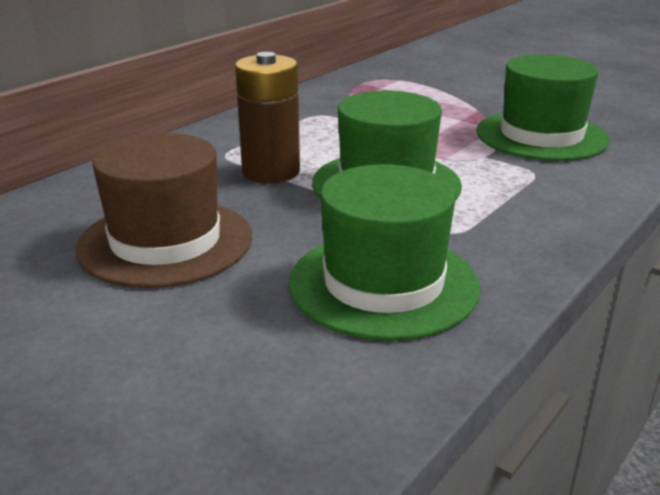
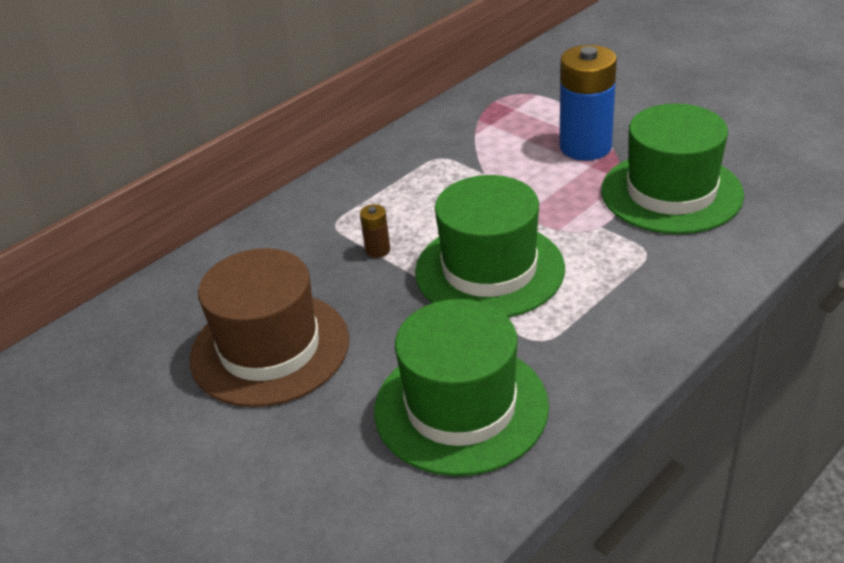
camera: 10 degrees right, 10 degrees up
brown battery [235,52,300,183] -> brown battery [360,204,390,258], size x0.43
none -> blue battery [559,45,617,161]

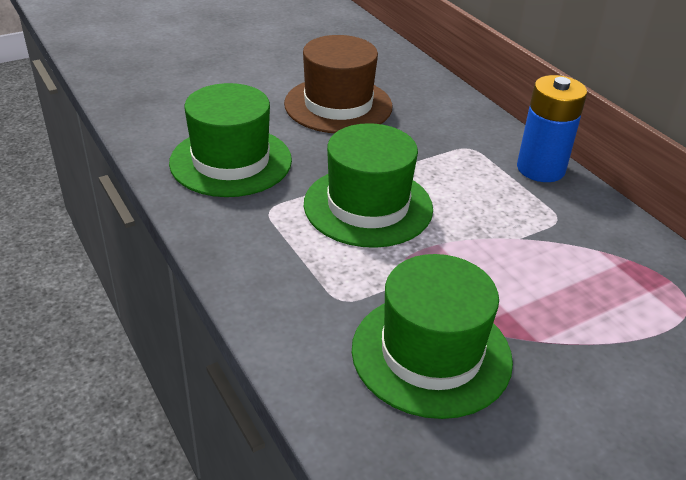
camera: 100 degrees right, 0 degrees up
brown battery [360,204,390,258] -> none
blue battery [559,45,617,161] -> blue battery moved to [517,75,587,182]

